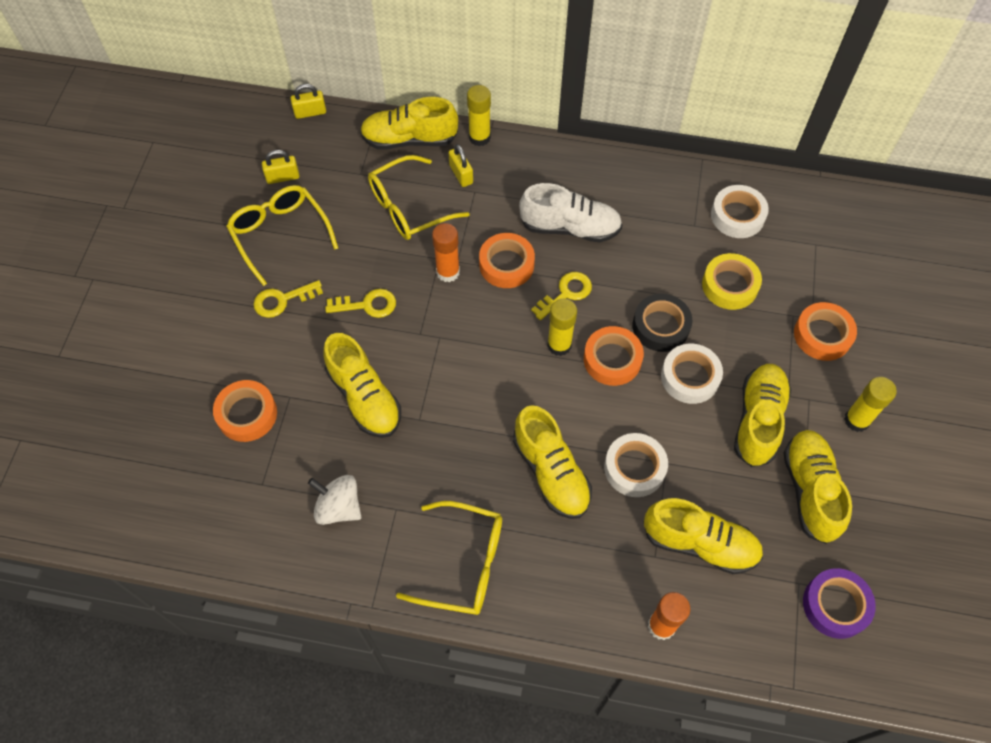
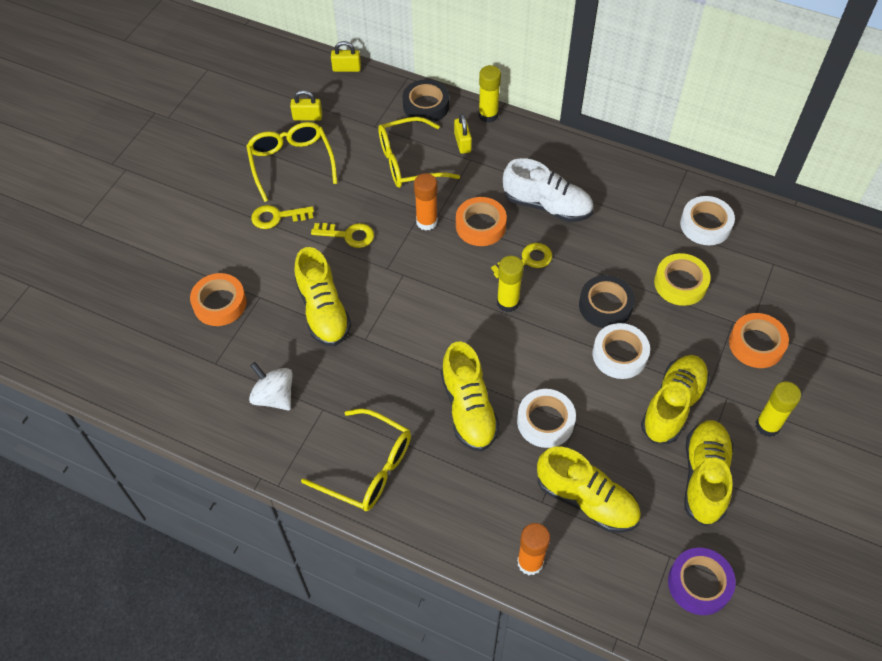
camera: 15 degrees right, 5 degrees down
yellow shoe [360,97,458,150] -> black tape [403,79,449,123]
orange tape [584,326,644,386] -> none

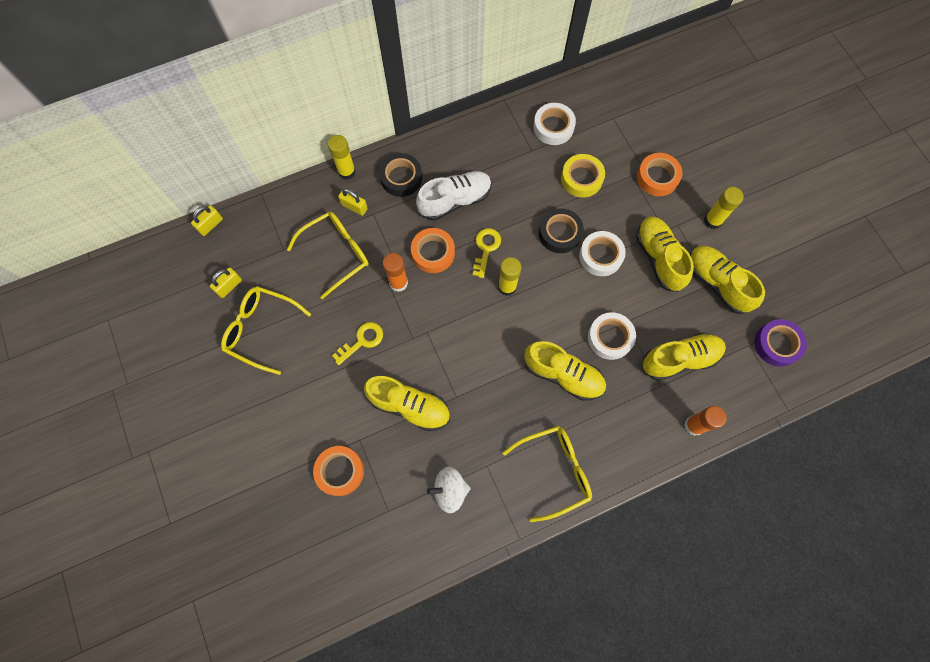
camera: 50 degrees left, 15 degrees up
yellow key [251,205,314,229] -> none
yellow glasses [378,117,460,188] -> yellow glasses turned 150 degrees counterclockwise [287,212,369,299]
black tape [403,79,449,123] -> black tape moved to [379,153,422,197]

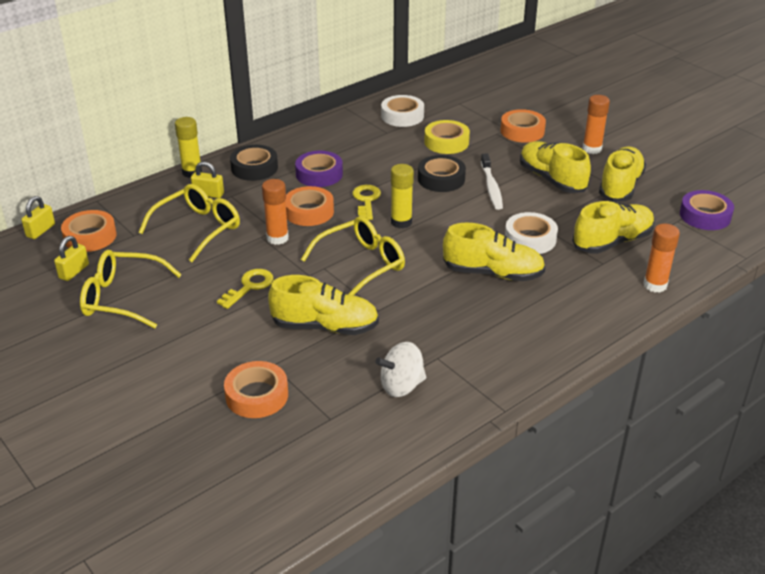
camera: 15 degrees left, 35 degrees down
white shoe [416,171,492,221] -> purple tape [295,151,343,187]
yellow glasses [502,426,592,522] -> yellow glasses moved to [301,216,405,295]
white tape [579,231,626,276] -> white toothbrush [481,154,503,210]
yellow shoe [690,246,765,314] -> yellow shoe turned 75 degrees clockwise [599,147,646,202]
yellow glue stick [704,187,744,229] -> orange glue stick [582,95,610,154]
none -> orange tape [61,210,117,252]

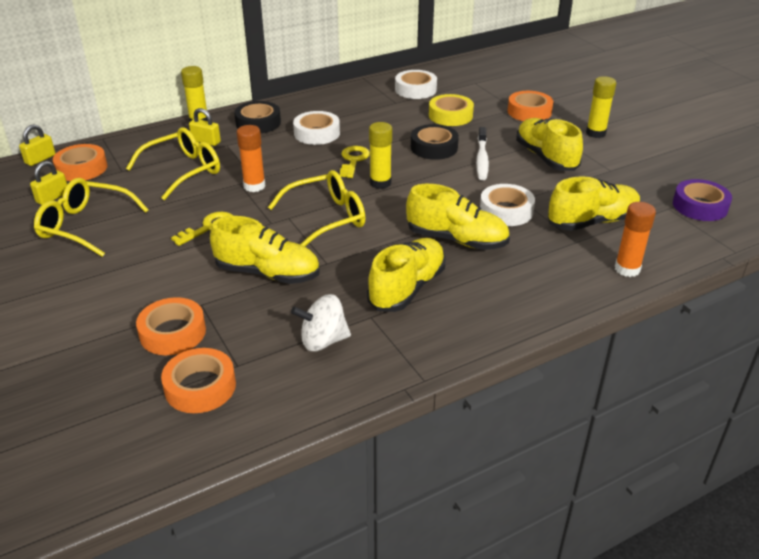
camera: 10 degrees right, 0 degrees up
orange tape [286,186,334,226] -> orange tape moved to [161,348,236,413]
purple tape [295,151,343,187] -> white tape [293,111,340,145]
orange glue stick [582,95,610,154] -> yellow glue stick [586,76,616,138]
yellow shoe [599,147,646,202] -> yellow shoe moved to [367,238,446,312]

